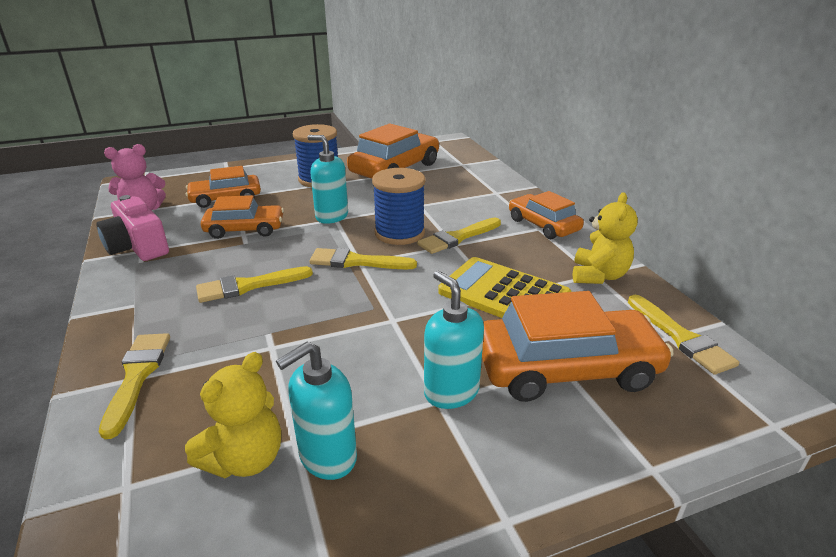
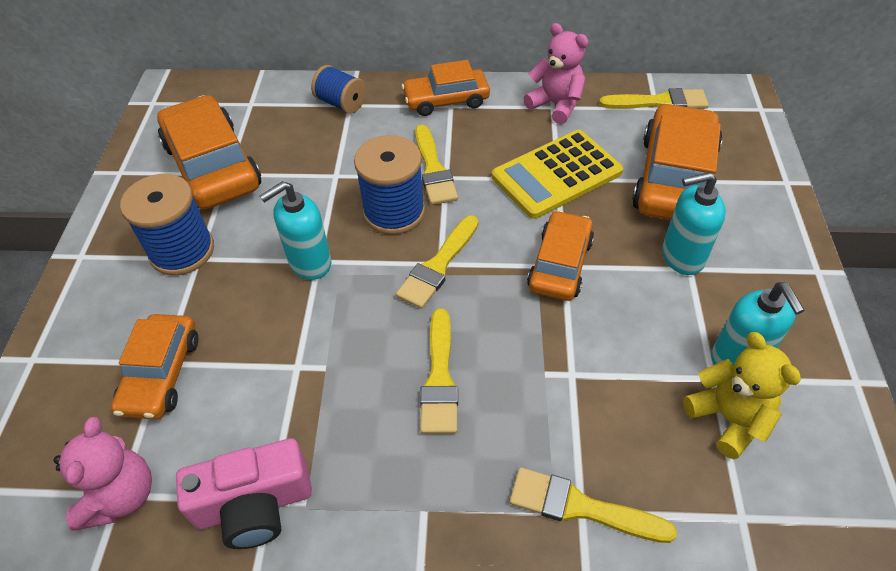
camera: 65 degrees left, 20 degrees up
orange car [201,195,284,239] -> orange car moved to [527,210,594,301]
yellow teddy bear [573,192,638,284] -> pink teddy bear [523,23,589,124]
none -> blue spool [311,65,366,114]

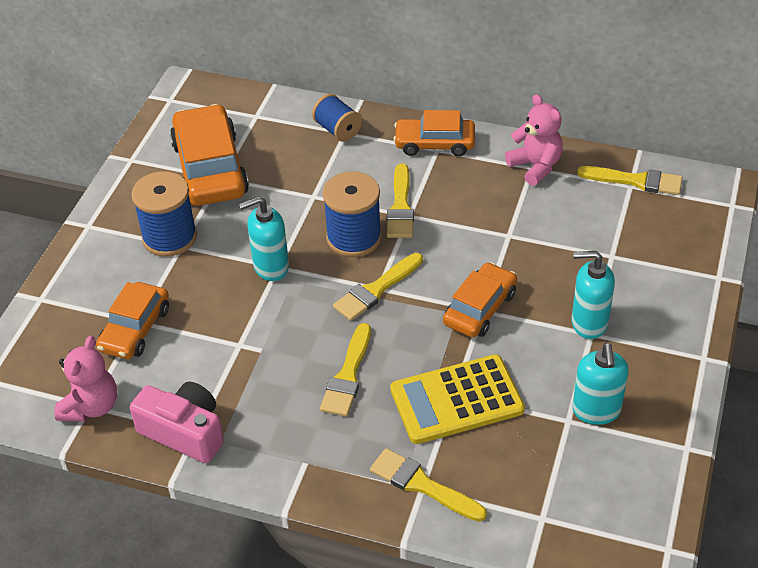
camera: 15 degrees right, 5 degrees down
pink camera [176,438,312,549] -> pink camera turned 150 degrees counterclockwise [130,382,224,463]
yellow calculator [492,130,623,219] -> yellow calculator moved to [390,354,525,444]
orange car [632,103,722,220] -> none
yellow teddy bear [683,332,801,459] -> none

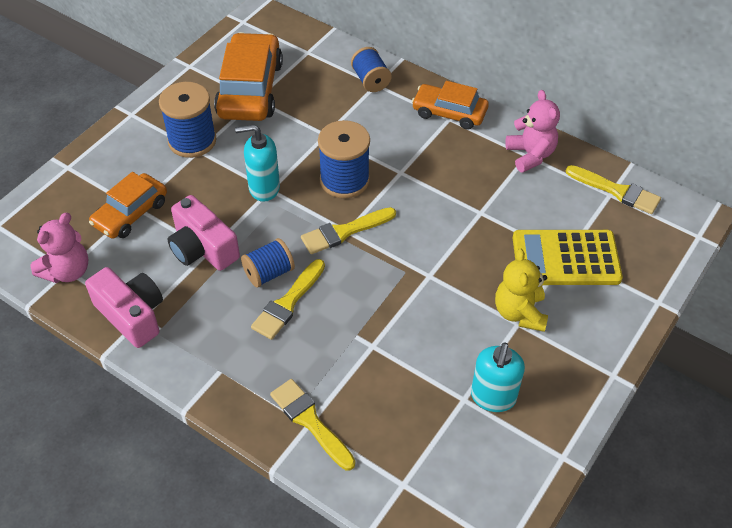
camera: 15 degrees right, 5 degrees up
yellow brush [387,164,414,238] -> none
yellow calculator [390,354,525,444] -> yellow calculator moved to [513,230,623,285]
orange car [443,262,517,338] -> none
turquoise soap dispenser [571,251,615,339] -> yellow teddy bear [495,249,548,332]
none -> pink camera [167,195,240,271]
none -> blue spool [241,238,295,288]

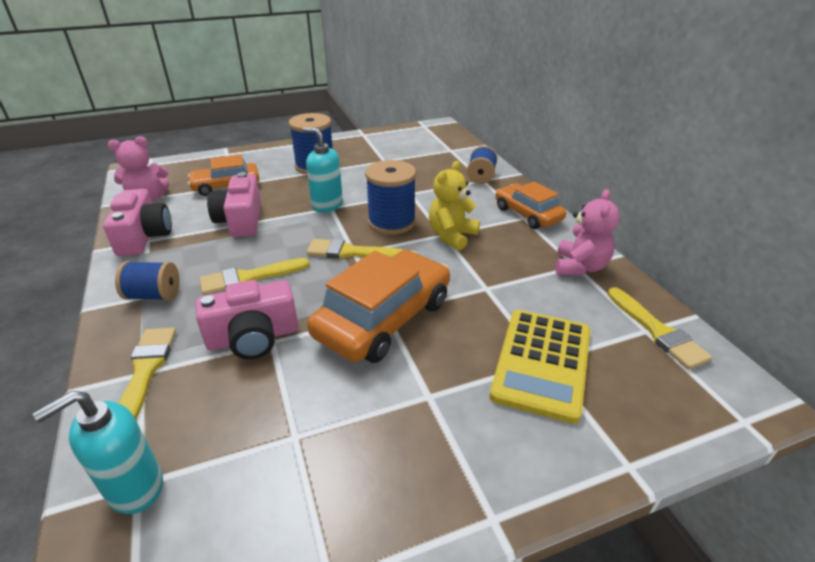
camera: 35 degrees right, 15 degrees down
orange car [214,32,283,121] -> orange car moved to [307,250,450,363]
blue spool [241,238,295,288] -> blue spool moved to [115,261,180,300]
turquoise soap dispenser [471,342,525,412] -> turquoise soap dispenser moved to [33,391,163,514]
yellow teddy bear [495,249,548,332] -> yellow teddy bear moved to [429,161,480,250]
yellow calculator [513,230,623,285] -> yellow calculator turned 105 degrees counterclockwise [490,310,590,424]
none -> pink camera [196,280,298,359]

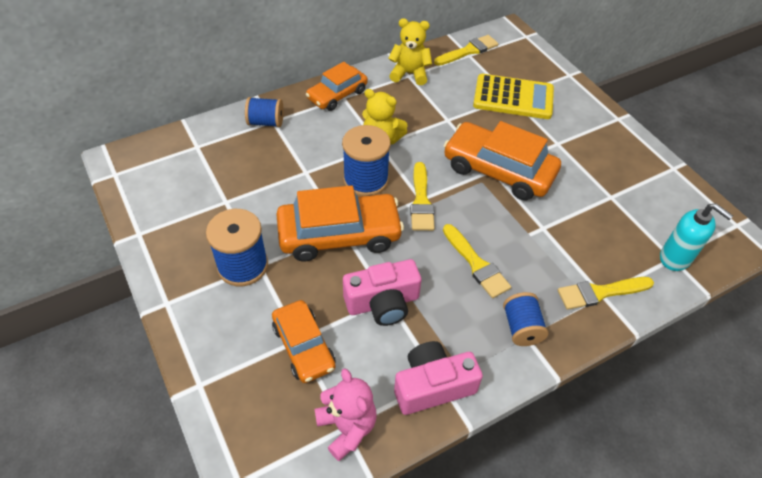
camera: 100 degrees left, 15 degrees up
pink camera [196,280,298,359] -> none
turquoise soap dispenser [303,128,343,213] -> orange car [276,185,404,261]
pink teddy bear [555,189,620,276] -> yellow teddy bear [388,18,432,85]

